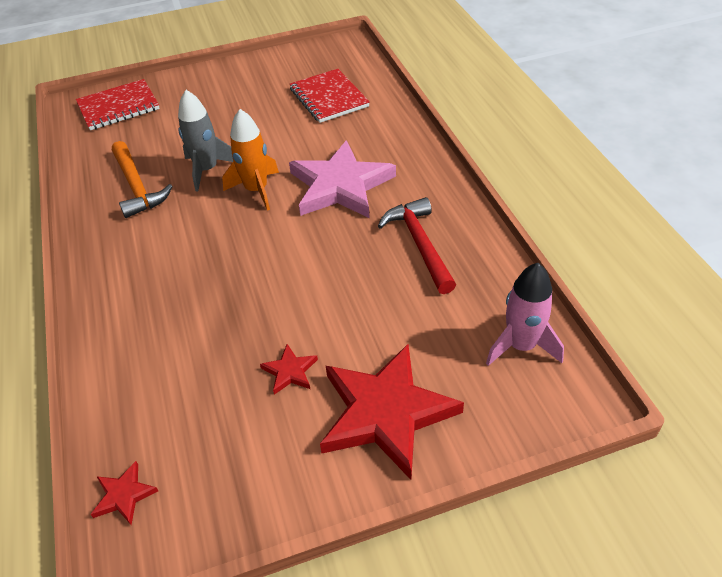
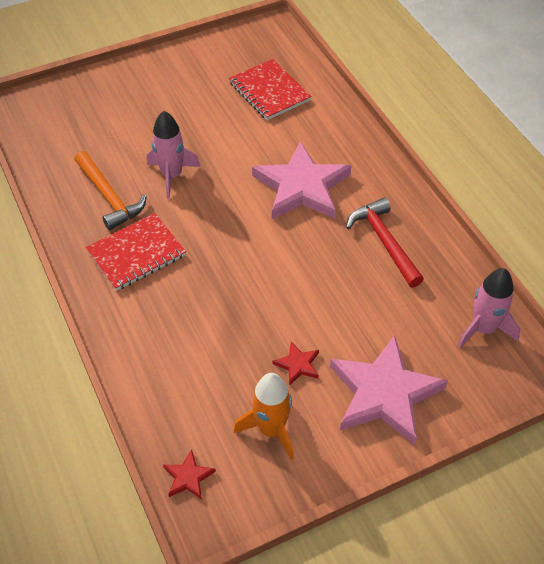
camera: 10 degrees left, 5 degrees up
red notebook [76,79,160,130] -> red notebook moved to [86,213,186,291]
grey rocket [178,90,233,191] -> pink rocket [147,111,201,199]
orange rocket [222,109,279,211] -> orange rocket moved to [234,373,294,460]
red star [320,344,464,480] -> pink star [330,335,448,445]

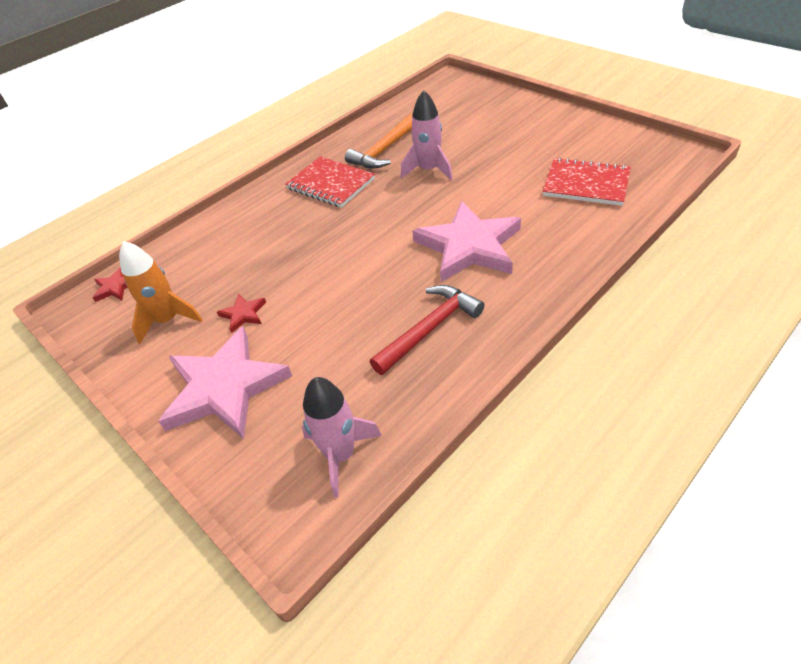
camera: 75 degrees right, 5 degrees down
red notebook [229,59,312,120] -> red notebook turned 75 degrees clockwise [543,157,631,206]

